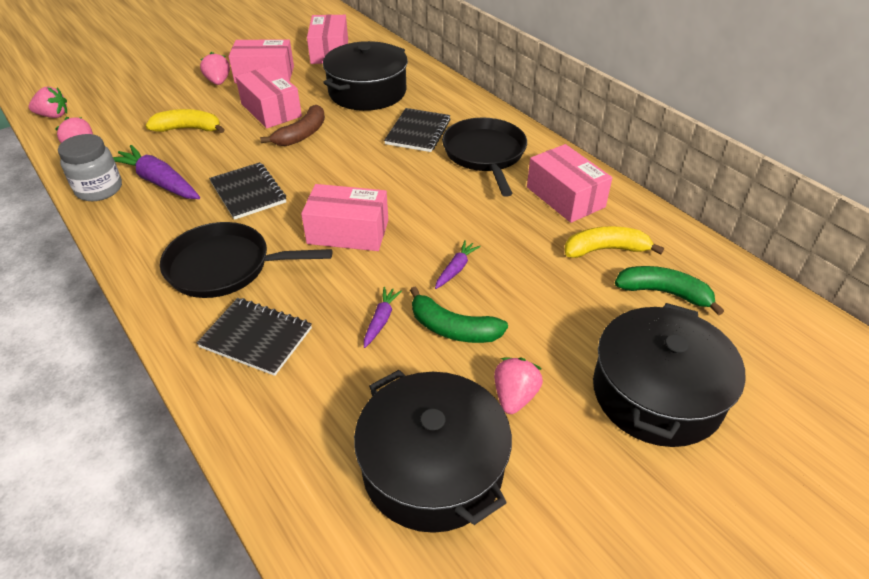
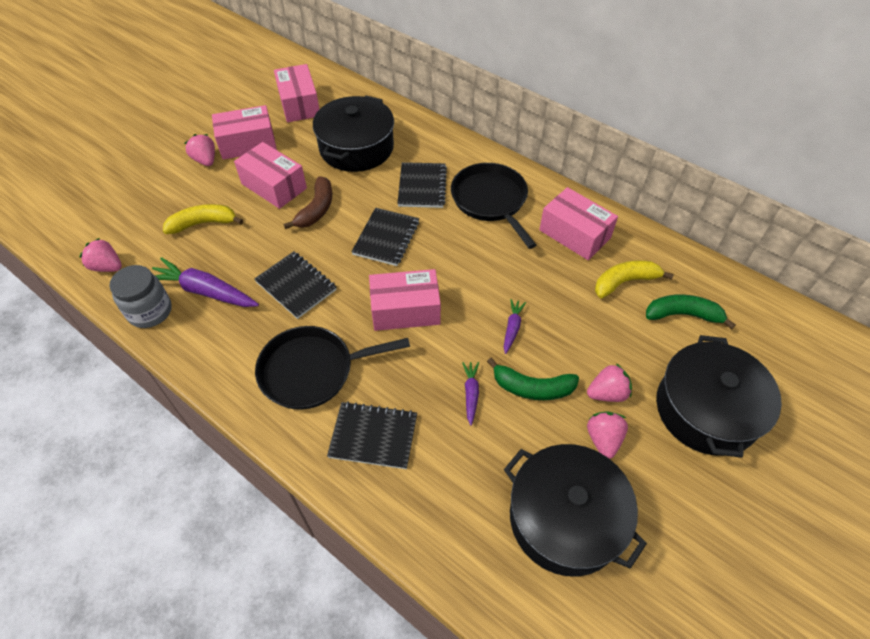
camera: 15 degrees left, 10 degrees up
pink strawberry [29,87,67,118] -> pink strawberry moved to [587,363,632,402]
none -> black notebook [351,208,419,266]

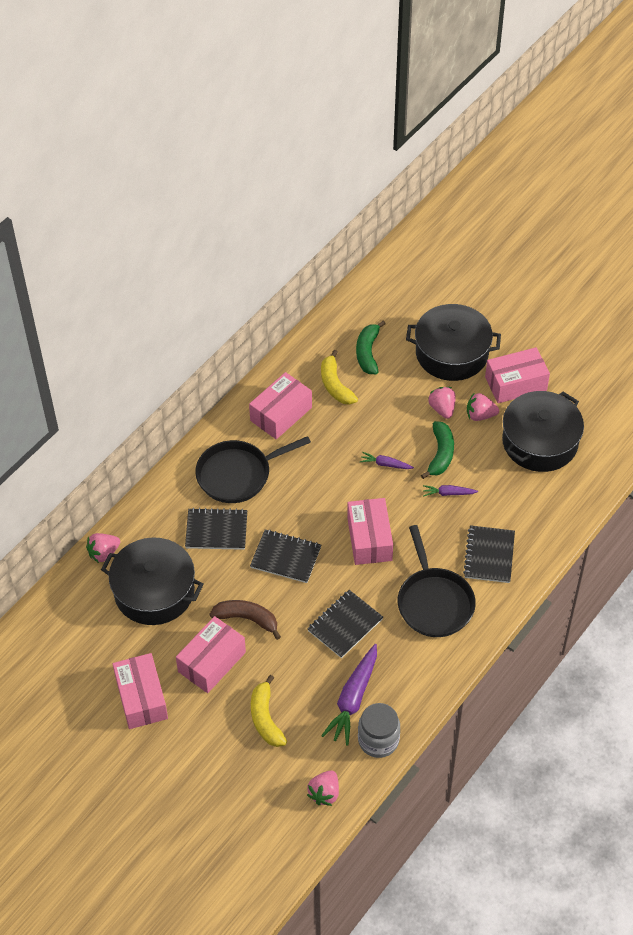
camera: 90 degrees left, 0 degrees up
pink strawberry [185,134,215,166] -> pink strawberry moved to [86,533,120,563]
pink box [274,64,319,122] -> pink box moved to [485,347,550,403]

